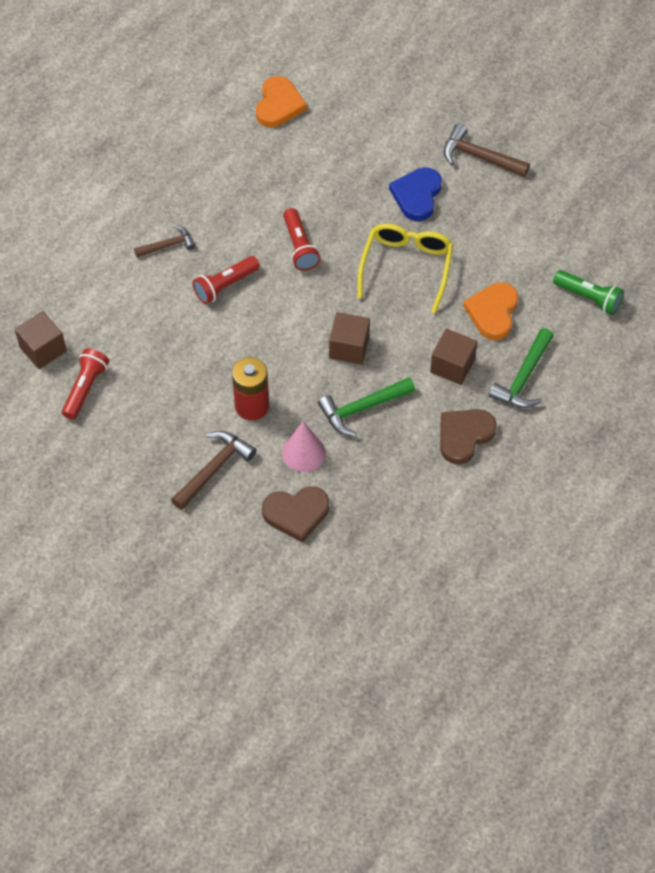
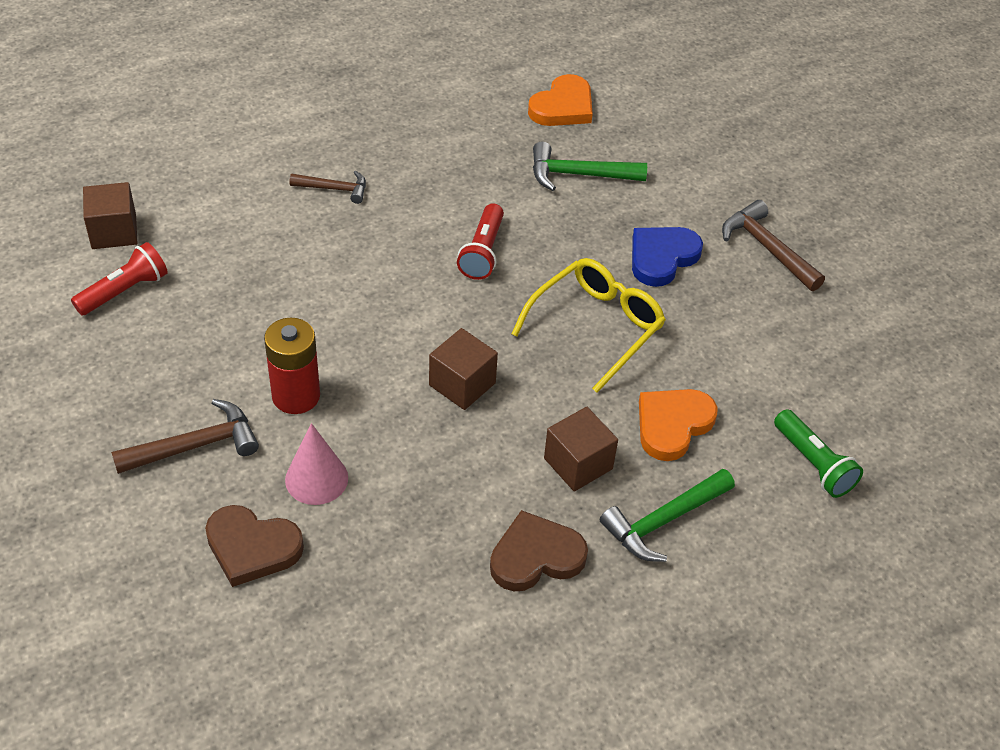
camera: 25 degrees right, 10 degrees down
red flashlight [193,256,260,304] -> none
green hammer [318,377,415,436] -> green hammer moved to [533,142,647,191]

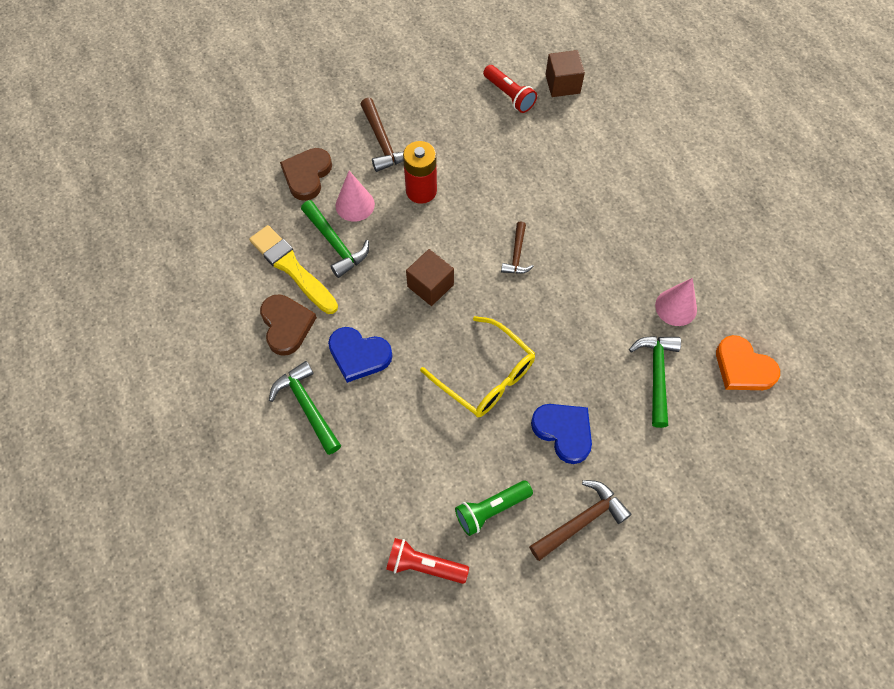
camera: 95 degrees right, 15 degrees up
brown hammer [289,171,366,204] -> brown hammer moved to [501,221,534,274]
red flashlight [457,203,504,280] -> red flashlight moved to [386,538,469,584]
brown cube [544,407,618,491] -> blue heart [328,327,392,383]
orange heart [639,389,718,461] -> none
green flashlight [774,409,863,498] -> green flashlight moved to [455,481,533,536]
none -> yellow brush [249,225,338,314]
none -> green hammer [301,200,369,278]
none -> pink cone [655,278,697,326]

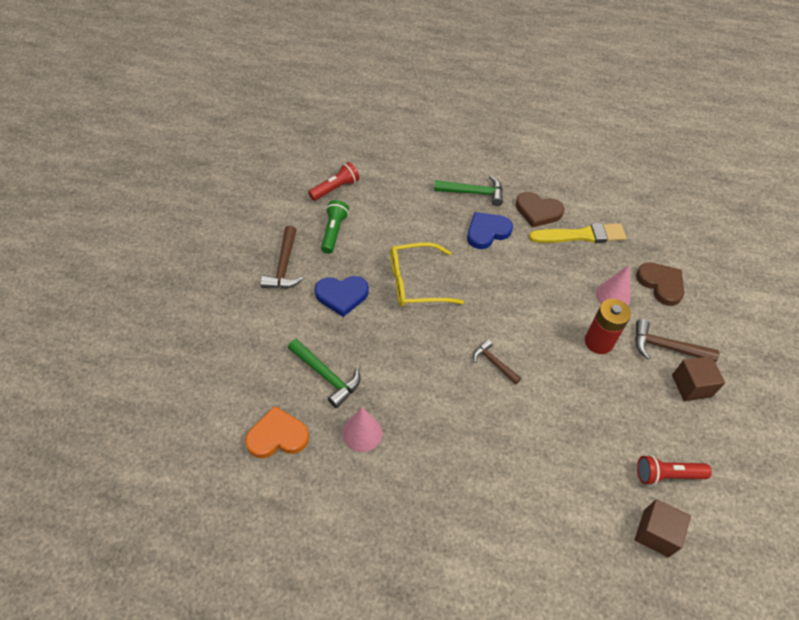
camera: 125 degrees right, 10 degrees down
green hammer [301,200,369,278] -> none
brown cube [406,249,454,306] -> brown cube moved to [672,356,725,401]

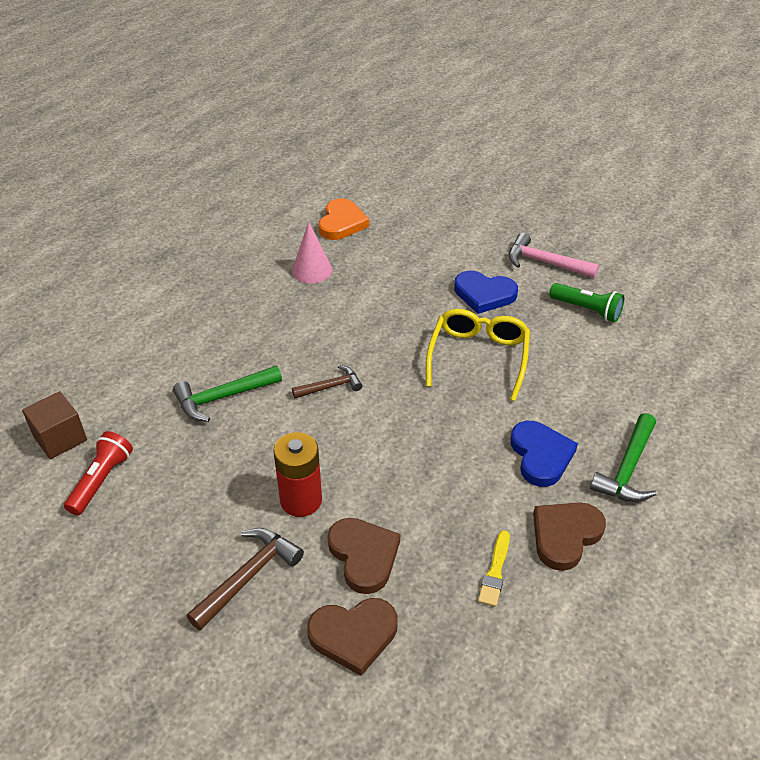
camera: 115 degrees right, 10 degrees down
brown hammer [260,226,304,288] -> pink hammer [509,233,599,278]
green hammer [288,339,360,408] -> green hammer moved to [173,366,282,422]
red flashlight [308,162,359,201] -> none
blue heart [315,276,369,317] -> blue heart turned 90 degrees counterclockwise [454,271,518,314]
yellow brush [529,223,626,243] -> yellow brush [478,530,510,607], size x0.53
pink cone [596,265,631,306] -> brown heart [327,518,400,594]
brown cube [672,356,725,401] -> none

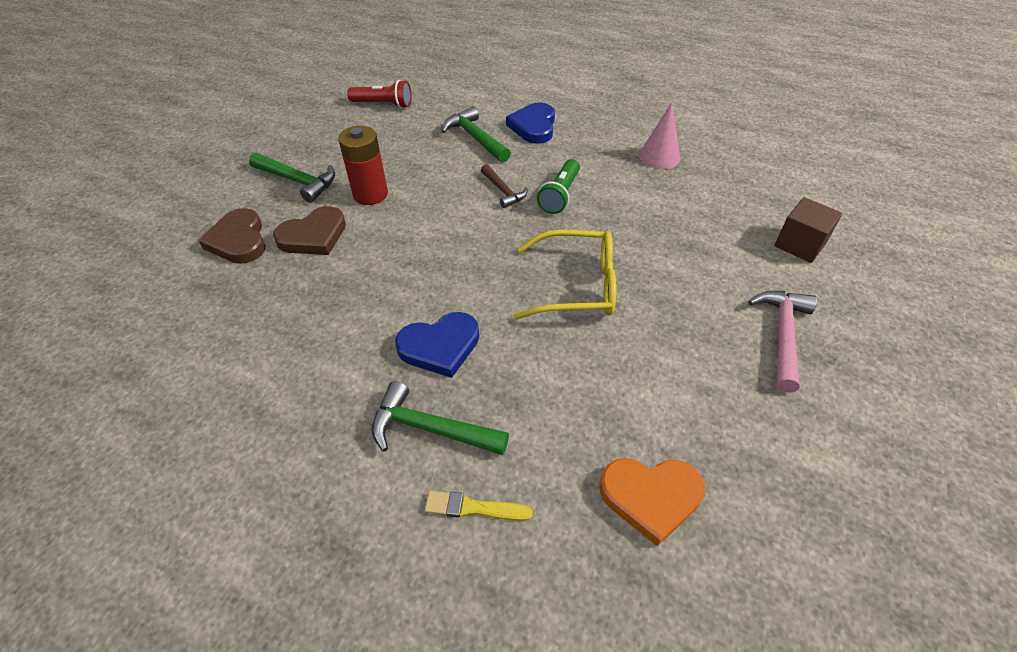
camera: 80 degrees right, 5 degrees up
brown cube [22,391,87,459] -> brown cube moved to [774,197,843,263]
brown hammer [187,528,304,631] -> green hammer [249,153,335,203]
orange heart [319,198,369,240] -> orange heart moved to [600,458,705,546]
blue heart [454,271,518,314] -> blue heart moved to [506,103,555,144]
yellow brush [478,530,510,607] -> yellow brush moved to [425,491,533,521]
brown heart [533,502,606,571] -> none
green flashlight [549,283,624,322] -> green flashlight moved to [537,159,580,214]

